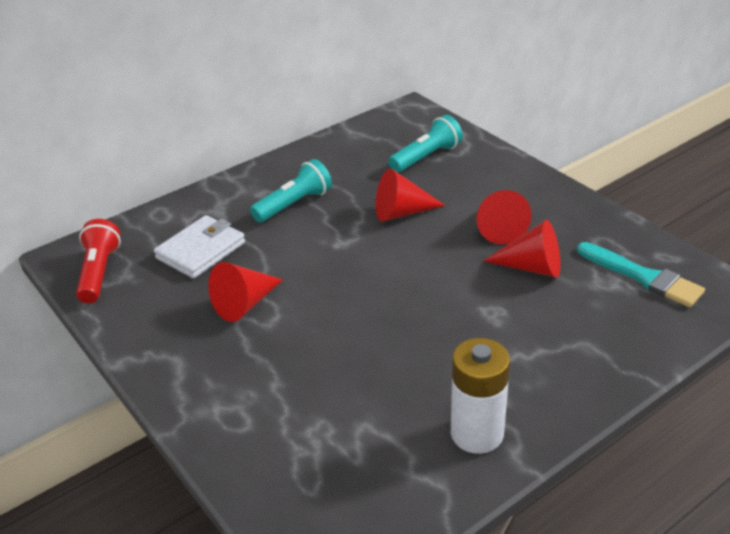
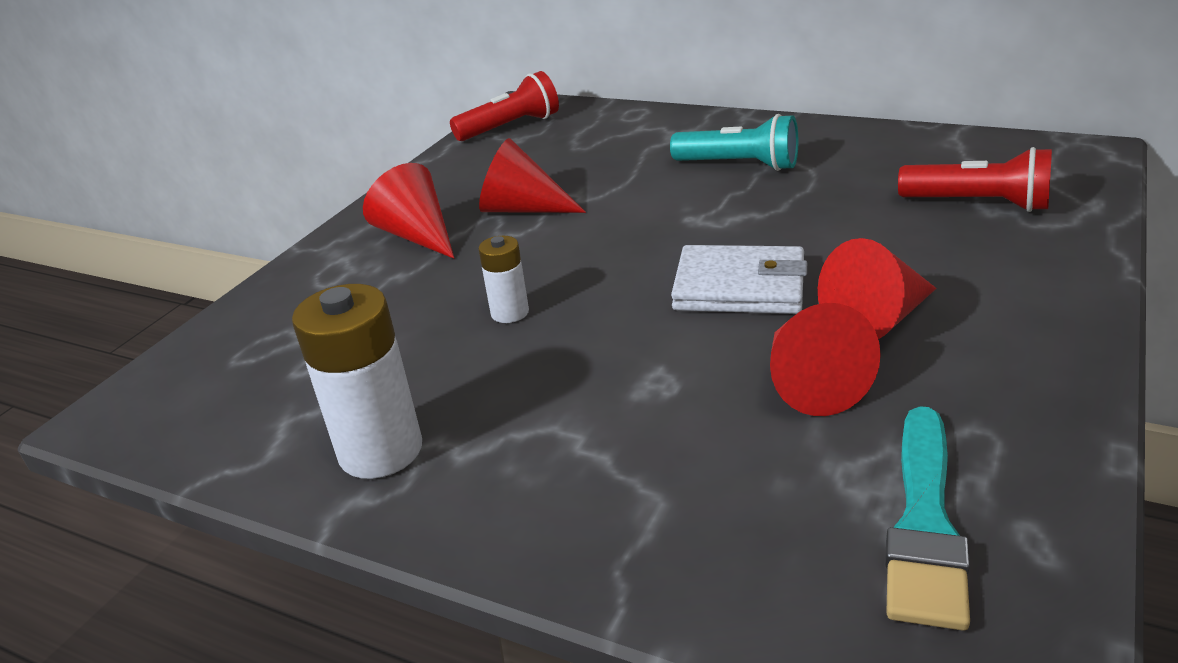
camera: 65 degrees right, 5 degrees down
white wallet [154,215,245,279] -> white wallet moved to [671,245,807,314]
red cone [375,169,446,222] -> red cone moved to [363,163,454,259]
turquoise flashlight [388,115,463,173] -> red flashlight [898,147,1052,212]
none -> white battery [478,236,529,323]

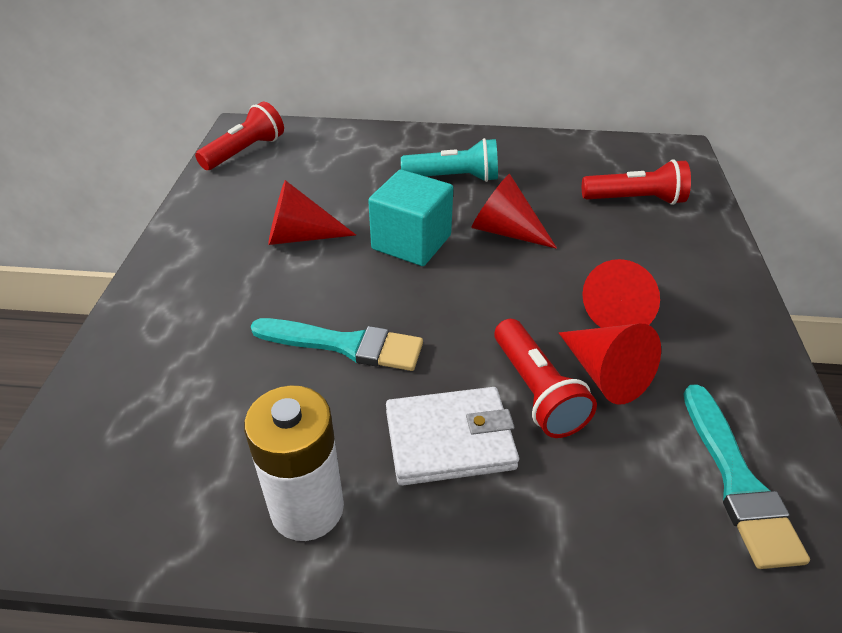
camera: 25 degrees left, 10 degrees up
red cone [363,163,454,259] -> red cone moved to [471,174,557,249]
white battery [478,236,529,323] -> turquoise brush [251,318,423,371]
white wallet [671,245,807,314] -> white wallet moved to [386,387,519,486]
none -> turquoise cube [368,169,453,266]
none -> red flashlight [494,319,597,438]

